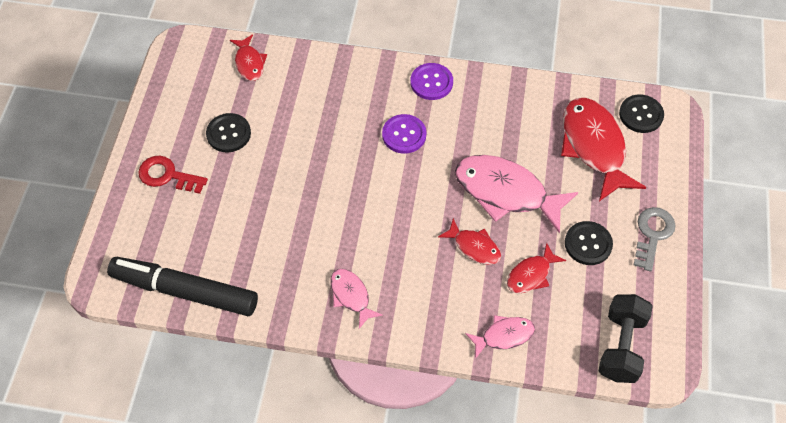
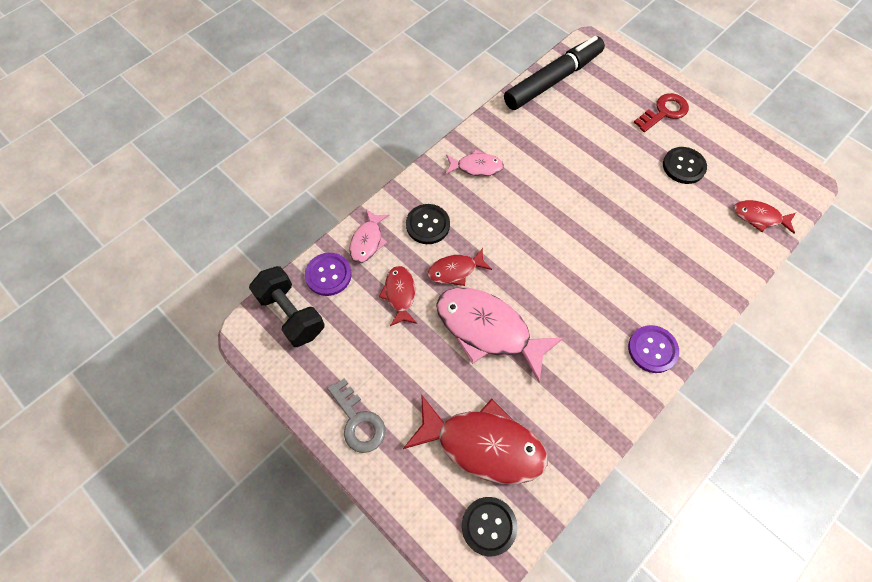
camera: 125 degrees right, 5 degrees up
purple button [382,114,426,154] -> purple button moved to [305,253,352,296]
pink fish [455,155,578,233] -> pink fish turned 120 degrees counterclockwise [436,288,564,383]
black button [565,221,613,265] -> black button moved to [406,204,450,244]

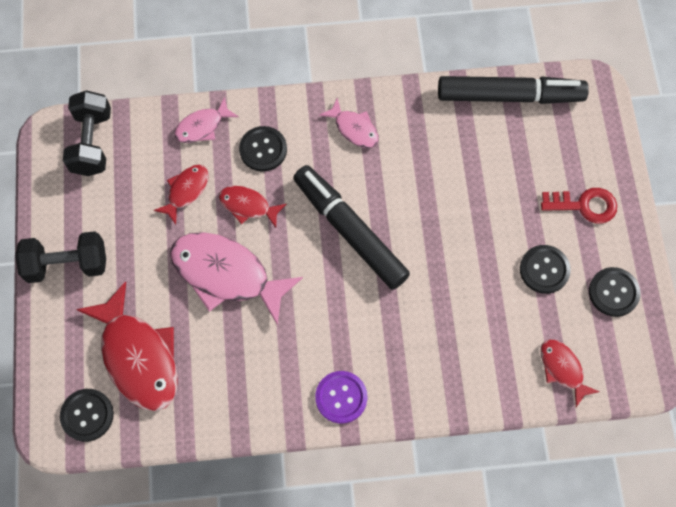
camera: 40 degrees right, 5 degrees up
purple button [305,253,352,296] -> none
grey key [328,378,385,453] -> black dumbbell [15,231,106,283]
pink fish [436,288,564,383] -> pink fish turned 45 degrees counterclockwise [170,232,303,325]
none -> black marker [293,165,410,290]
none -> black button [589,267,641,317]

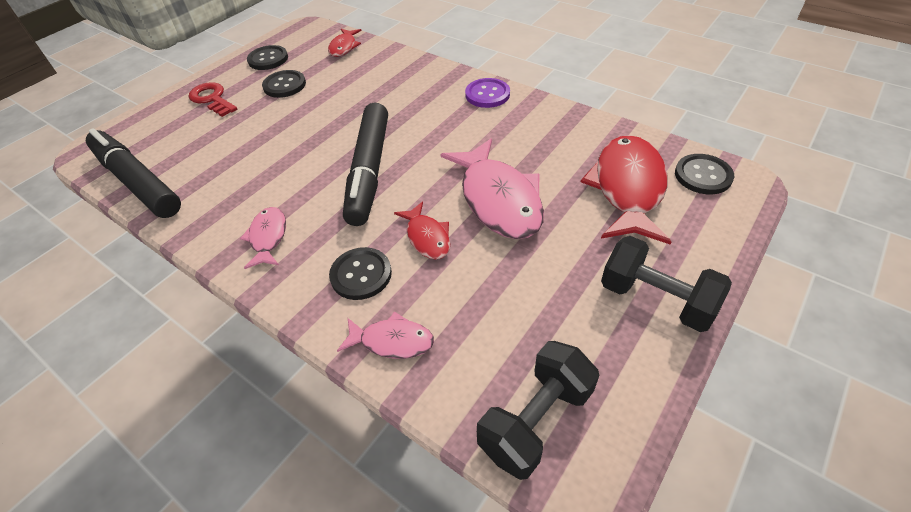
camera: 135 degrees left, 20 degrees down
red fish [154,165,209,225] -> none

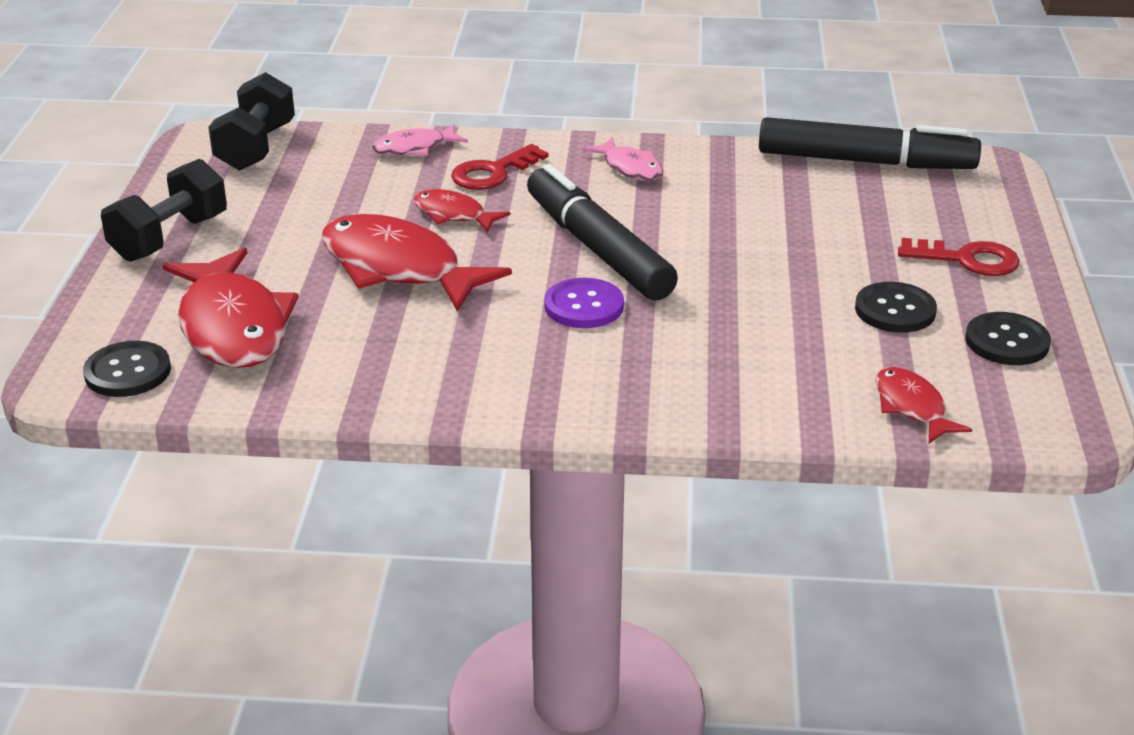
camera: 145 degrees right, 15 degrees down
black button [329,247,392,300] -> red key [451,144,549,190]
pink fish [440,138,544,239] -> red fish [322,214,512,312]
purple button [465,78,510,108] -> purple button moved to [544,278,624,328]
black dumbbell [601,236,732,332] -> black dumbbell turned 60 degrees counterclockwise [101,159,227,262]

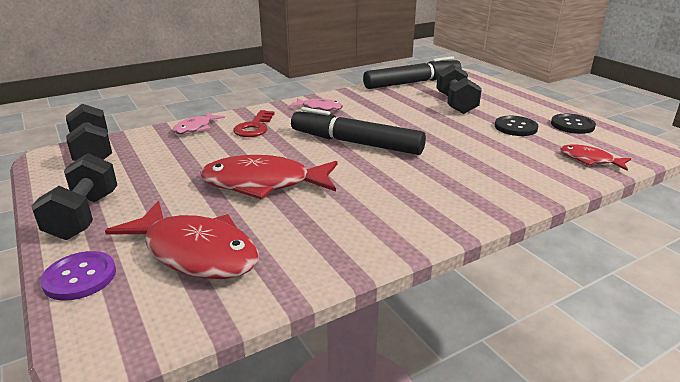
camera: 35 degrees left, 5 degrees down
black button [83,341,171,397] -> none
red fish [413,189,511,233] -> none
purple button [544,278,624,328] -> purple button moved to [40,251,116,301]
red key [898,238,1020,276] -> none
none -> black dumbbell [436,64,482,114]

